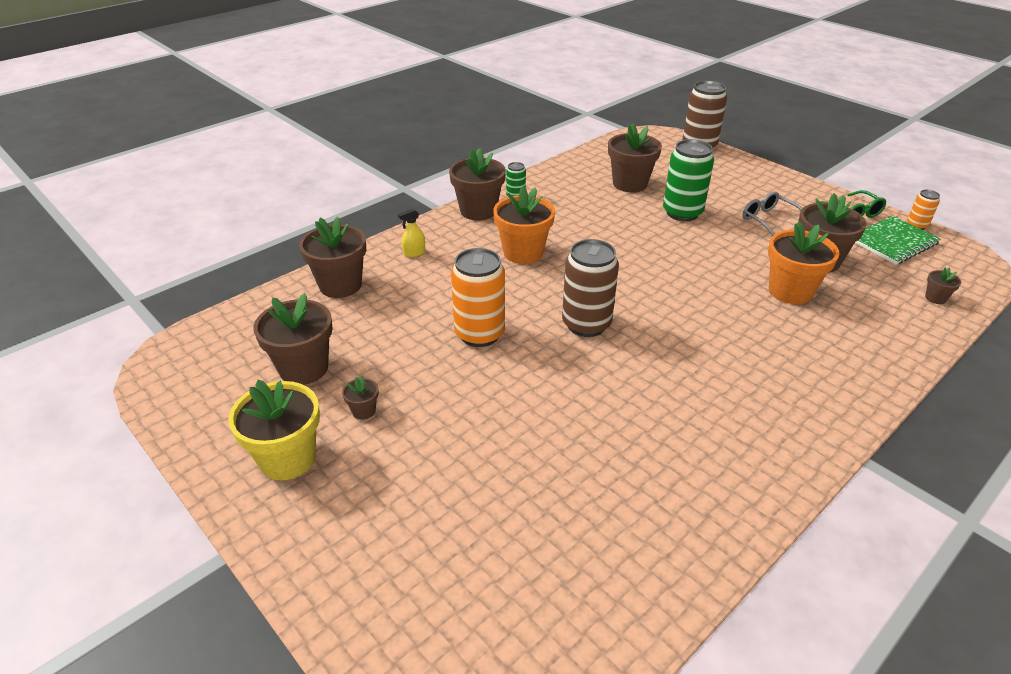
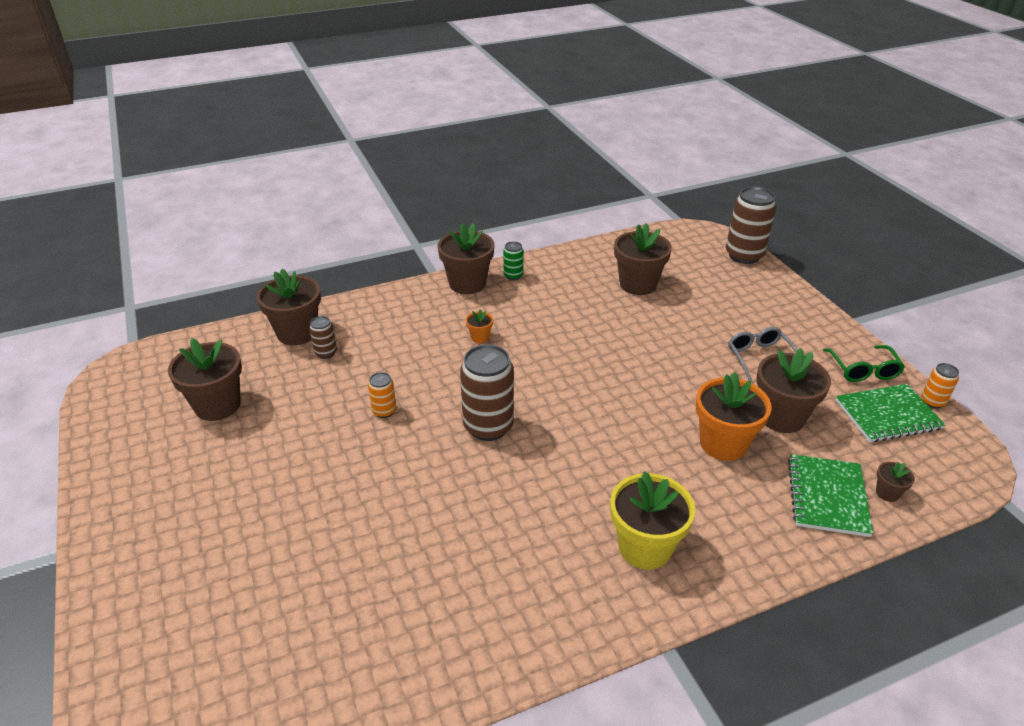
camera: 20 degrees right, 0 degrees up
yellow flower pot [228,380,320,480] -> yellow flower pot moved to [610,471,695,569]
brown flower pot [342,376,379,420] -> none
yellow spray bottle [398,209,425,257] -> none
orange can [451,248,505,347] -> orange can [368,372,396,418], size x0.49
orange flower pot [493,186,555,264] -> orange flower pot [466,309,493,343], size x0.45
green can [663,139,714,221] -> none
none -> brown can [309,316,337,359]
none -> green notebook [788,454,873,537]

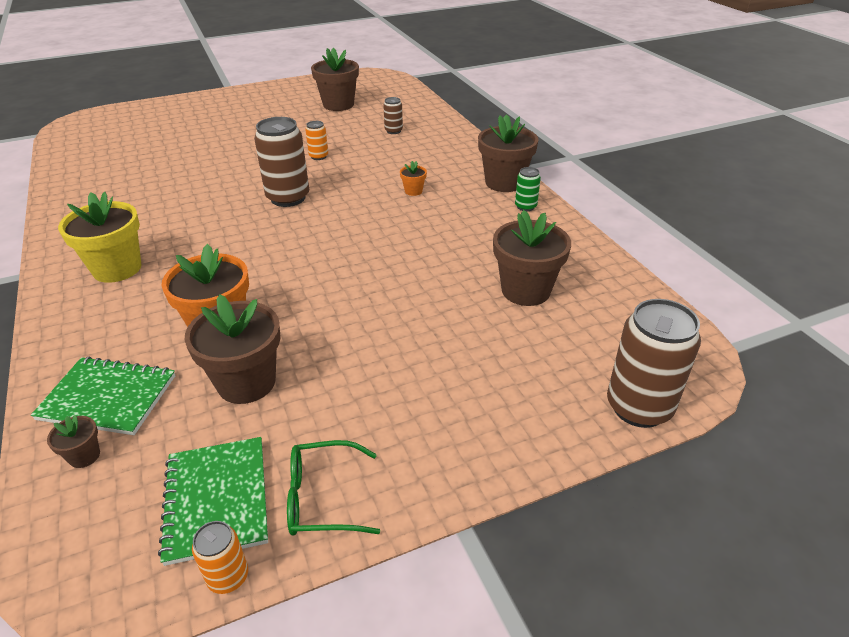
camera: 90 degrees right, 0 degrees up
brown flower pot [257,269,321,345] -> none
grey glasses [728,327,798,382] -> none

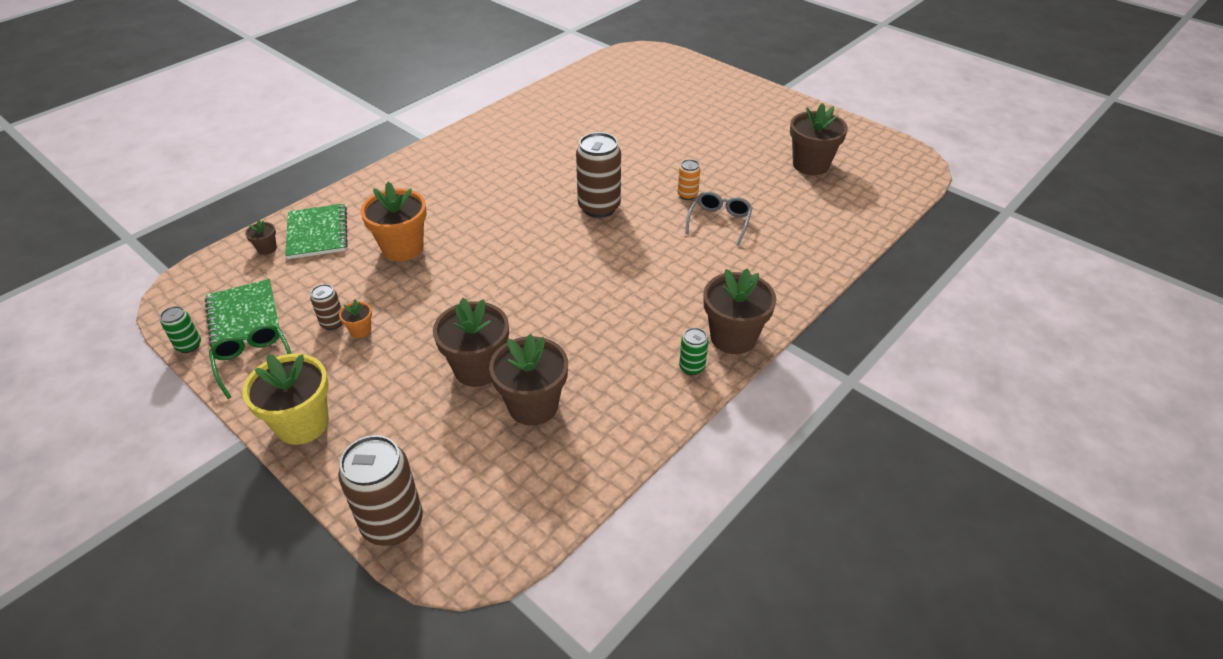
camera: 65 degrees right, 5 degrees up
yellow flower pot [58,191,142,283] -> yellow flower pot moved to [242,354,329,445]
green notebook [158,437,268,566] -> green notebook turned 75 degrees counterclockwise [205,279,280,347]
brown flower pot [185,294,281,404] -> brown flower pot moved to [433,298,509,387]
orange can [192,521,248,594] -> green can [160,306,201,353]
brown can [383,97,403,134] -> brown can moved to [310,284,343,330]
orange flower pot [400,161,427,196] -> orange flower pot moved to [339,299,372,338]
none -> grey glasses [685,191,753,245]

